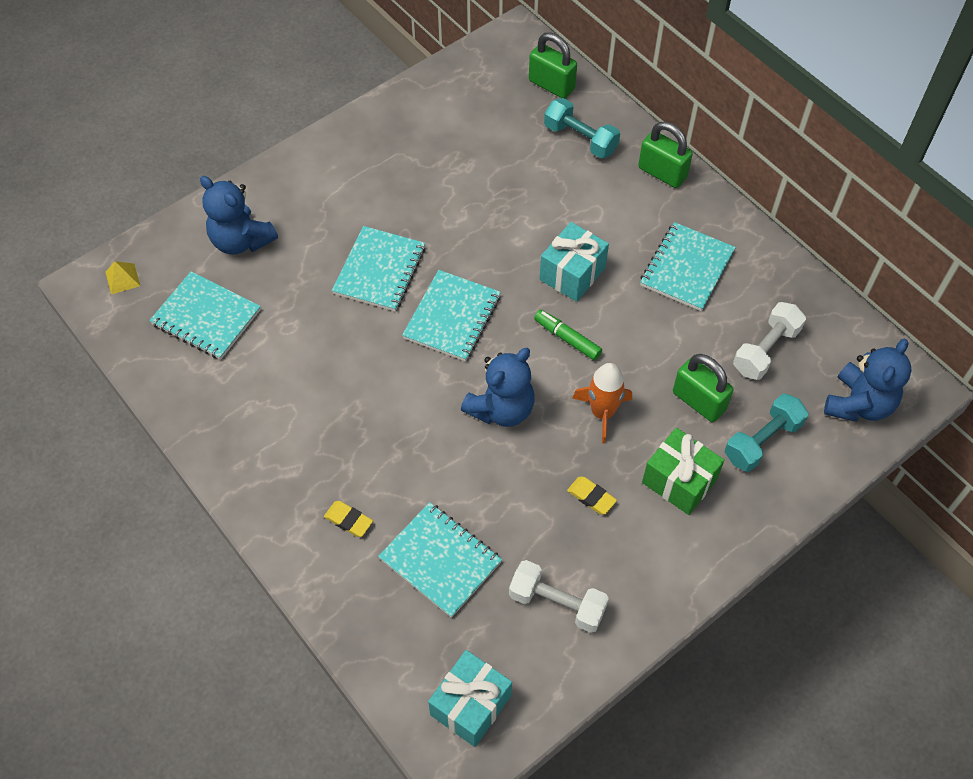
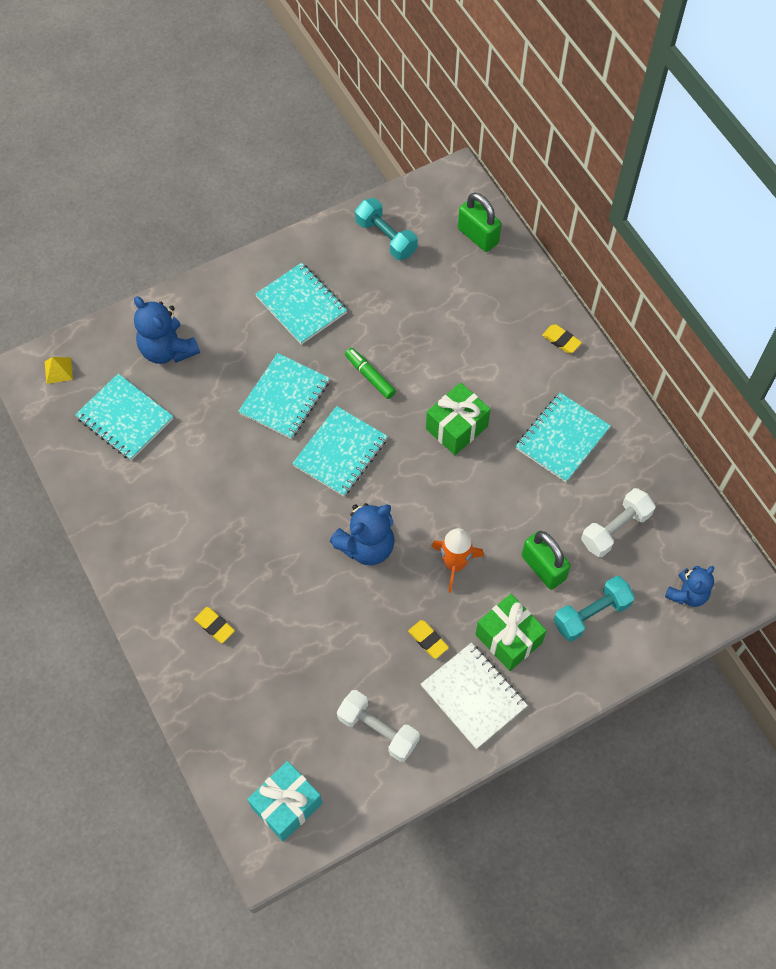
camera: 10 degrees right, 5 degrees up
turquoise notebook [378,502,502,618] -> turquoise notebook moved to [255,263,347,345]
green marker [534,310,602,360] -> green marker moved to [345,348,396,399]
turquoise gift [539,222,609,302] -> green gift [426,383,491,455]
turquoise dumbbell [544,98,620,159] -> turquoise dumbbell moved to [355,198,418,260]
green padlock [638,122,693,188] -> yellow eraser [542,324,582,353]
blue teddy bear [824,339,912,422] -> blue teddy bear [665,566,714,607], size x0.65
none -> white notebook [421,643,528,749]

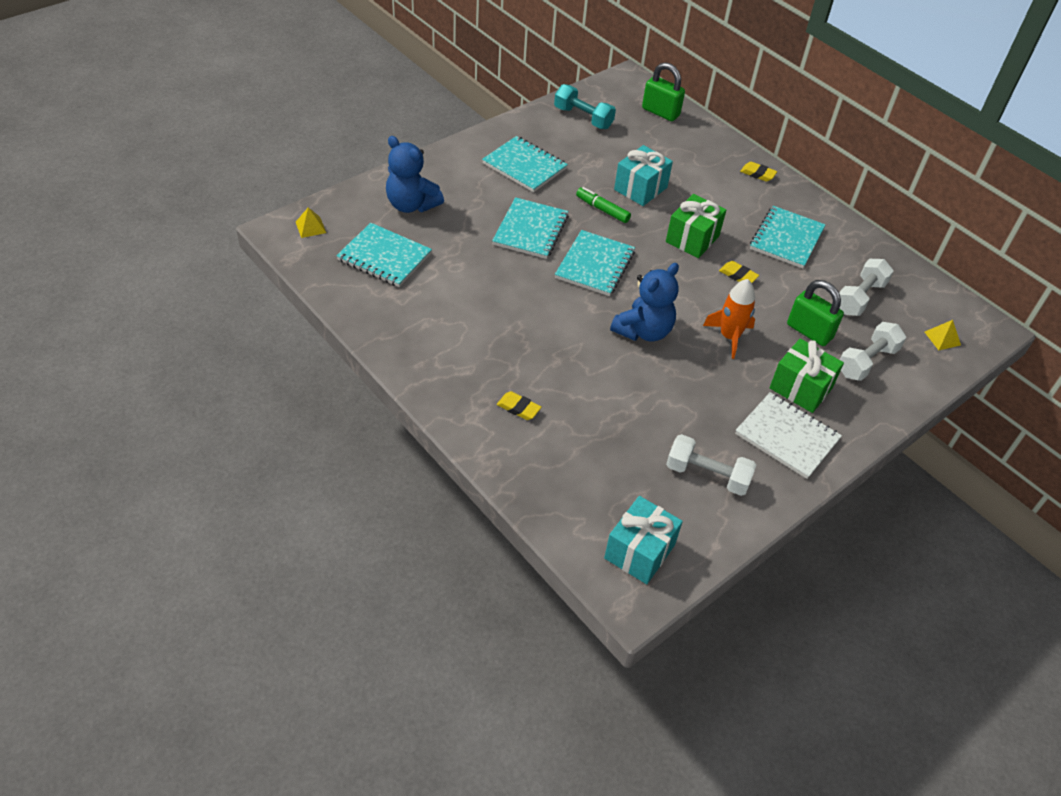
camera: 15 degrees left, 15 degrees down
yellow eraser [408,620,449,659] -> yellow eraser moved to [719,261,759,283]
turquoise dumbbell [554,576,635,641] -> white dumbbell [840,322,906,381]
blue teddy bear [665,566,714,607] -> yellow pyramid [925,320,961,350]
none -> turquoise gift [614,145,673,206]

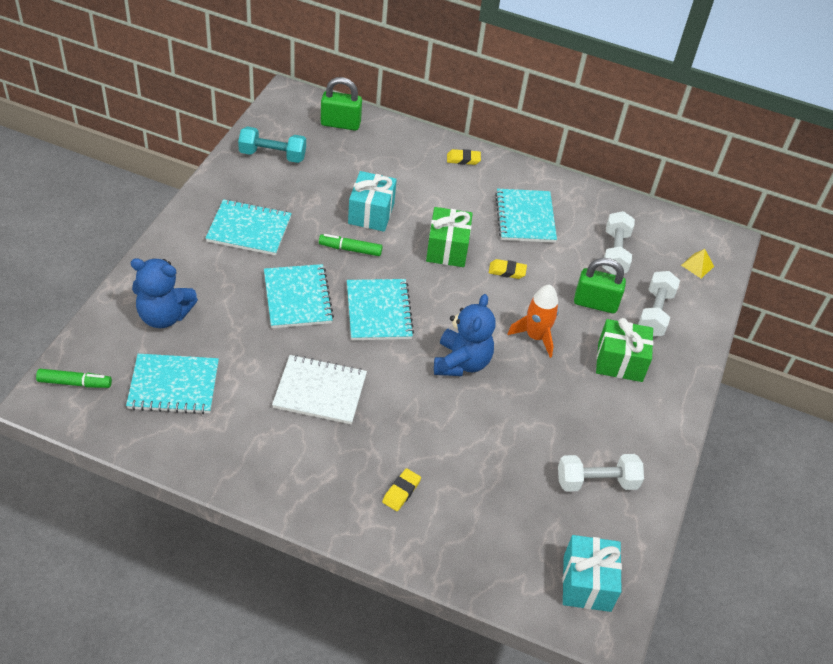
camera: 30 degrees left, 0 degrees up
yellow pyramid [296,207,326,238] -> green marker [36,369,112,388]
yellow eraser [497,391,542,420] -> yellow eraser turned 60 degrees counterclockwise [382,468,421,511]
white notebook [735,392,842,479] -> white notebook moved to [272,355,367,424]

